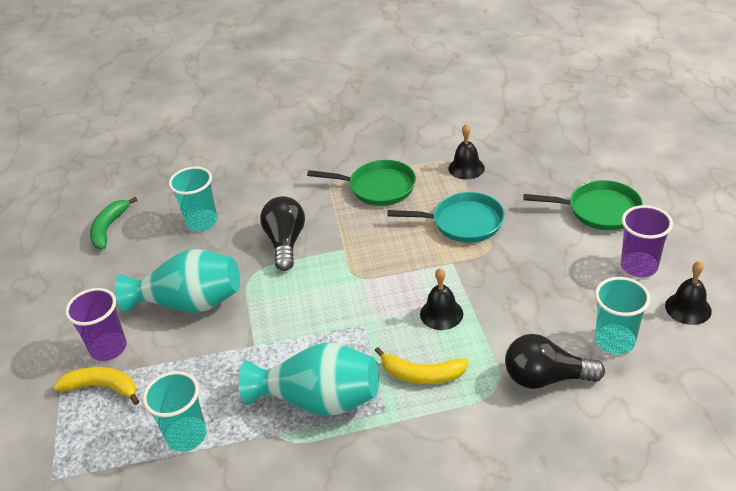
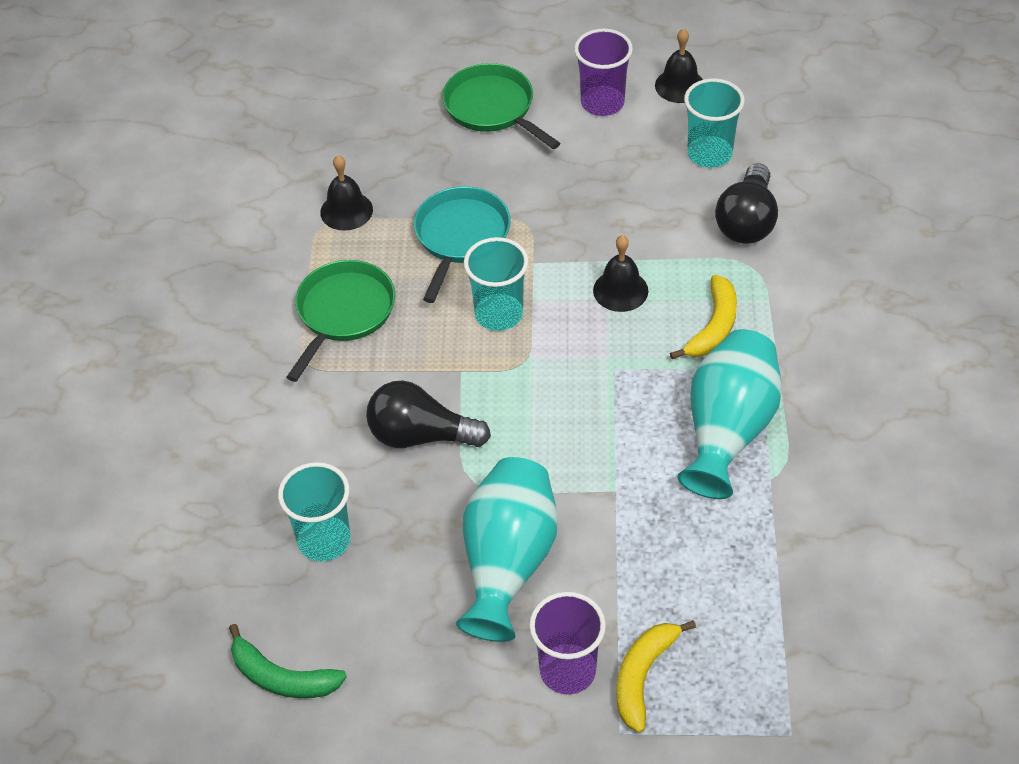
camera: 80 degrees left, 10 degrees up
turquoise cup [142,371,207,452] -> turquoise cup moved to [464,237,529,331]
green pan [523,180,643,230] -> green pan turned 60 degrees counterclockwise [442,63,561,149]

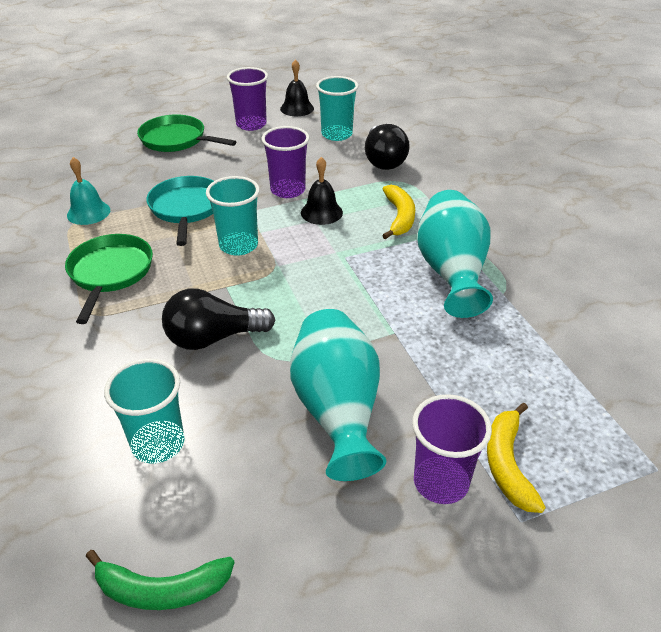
camera: 25 degrees left, 10 degrees down
black bell [320,155,373,231] -> turquoise bell [67,157,110,225]
none -> purple cup [262,126,310,198]

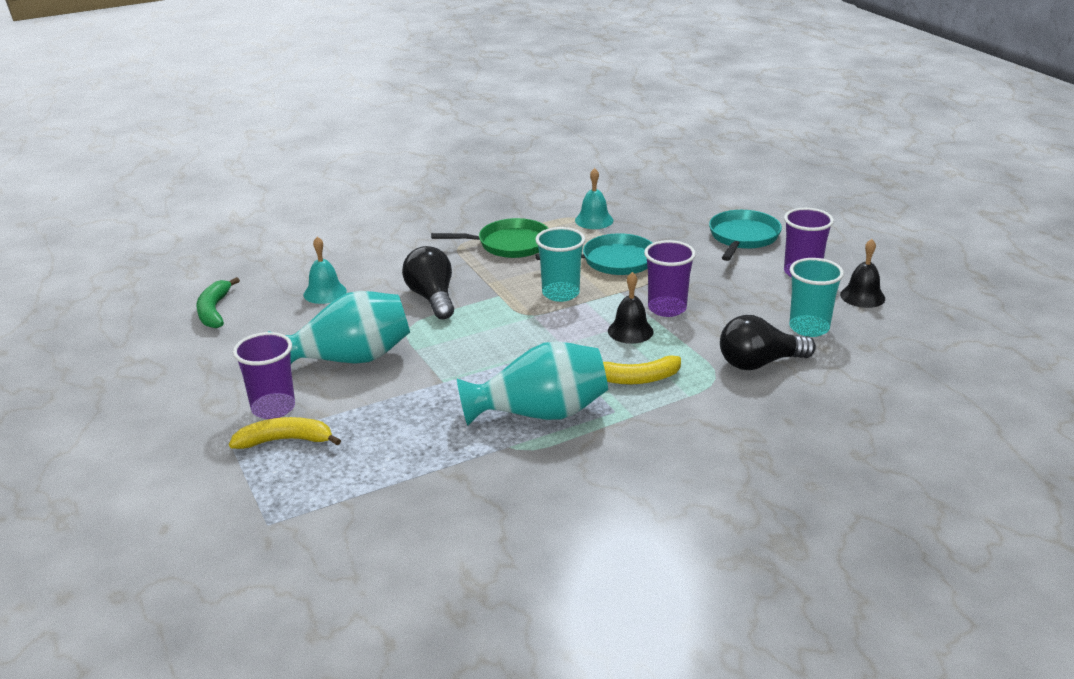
camera: 85 degrees right, 10 degrees down
turquoise cup [104,359,184,463] -> turquoise bell [304,237,347,304]
green pan [137,114,237,152] -> turquoise pan [709,210,782,261]

